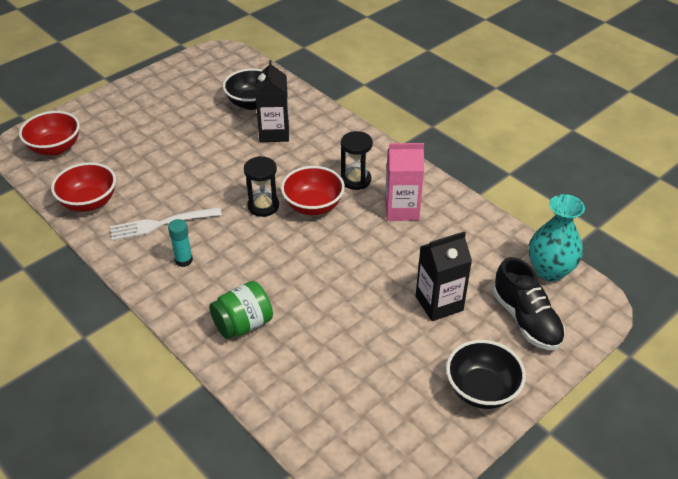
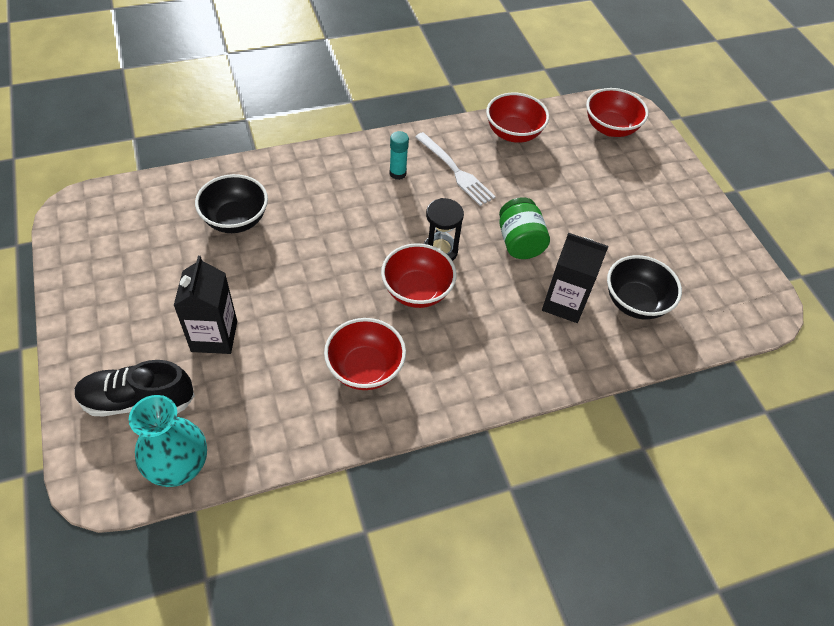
camera: 110 degrees right, 10 degrees up
white fork [110,207,222,241] -> white fork turned 135 degrees clockwise [415,132,496,206]
green jar [209,281,273,339] -> green jar moved to [499,197,550,259]
black hourglass [341,131,373,190] -> none
pink carton [385,143,424,221] -> red bowl [324,318,406,390]
black bowl [446,340,526,409] -> black bowl moved to [195,174,268,233]

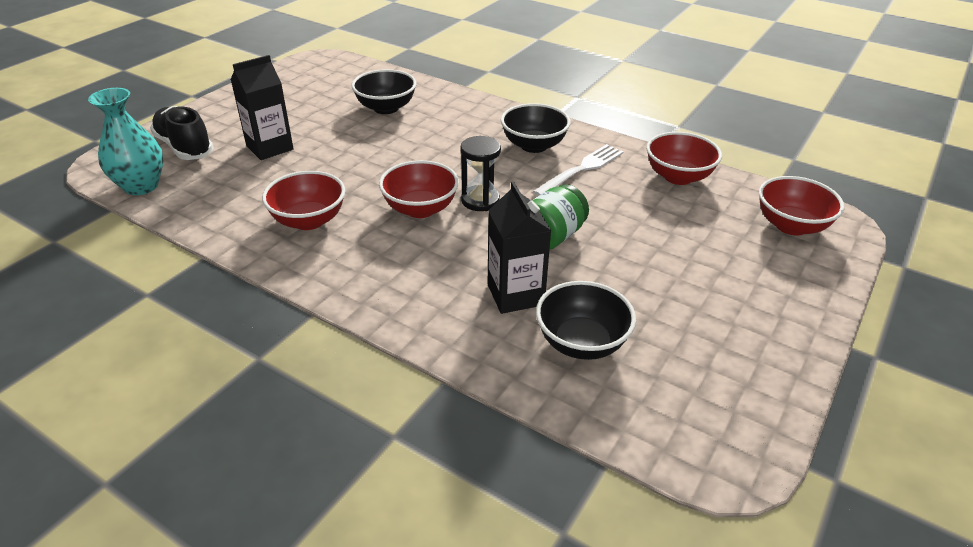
camera: 55 degrees right, 15 degrees down
turquoise glue stick [390,131,409,180] -> black bowl [501,103,571,153]
white fork [415,132,496,206] -> white fork turned 150 degrees counterclockwise [533,144,623,196]

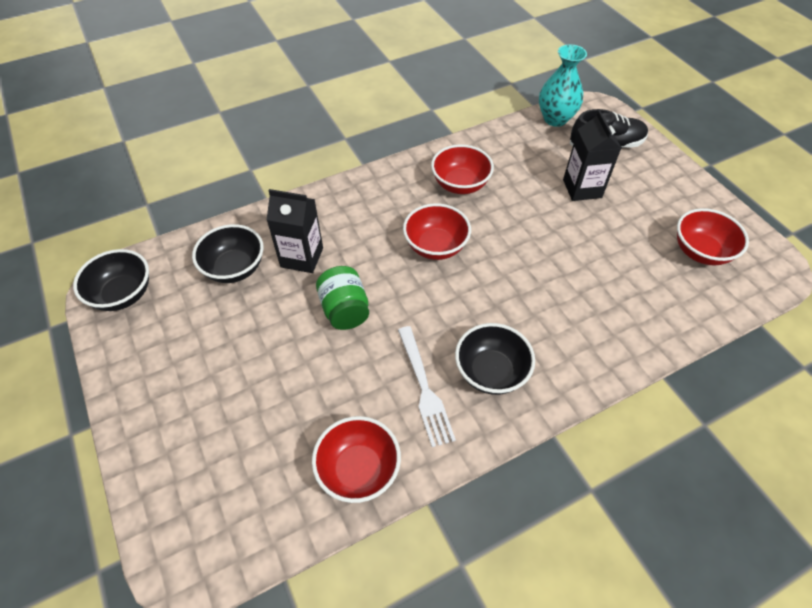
camera: 120 degrees right, 15 degrees up
black bowl [351,69,416,114] -> black bowl moved to [73,249,149,311]
black hourglass [460,136,501,211] -> none
red bowl [759,176,845,235] -> red bowl moved to [677,208,749,265]

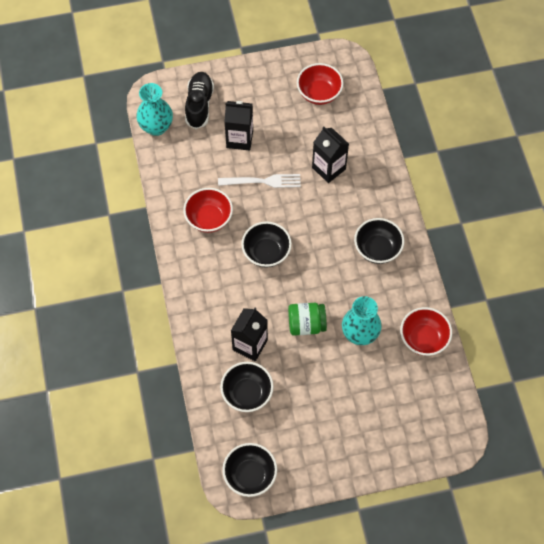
camera: 75 degrees left, 10 degrees up
white fork [398,326,456,447] -> white fork moved to [218,174,301,188]
red bowl [403,203,471,260] -> black bowl [241,222,292,268]
none -> black carton [312,126,349,183]
none -> turquoise vase [342,296,382,345]

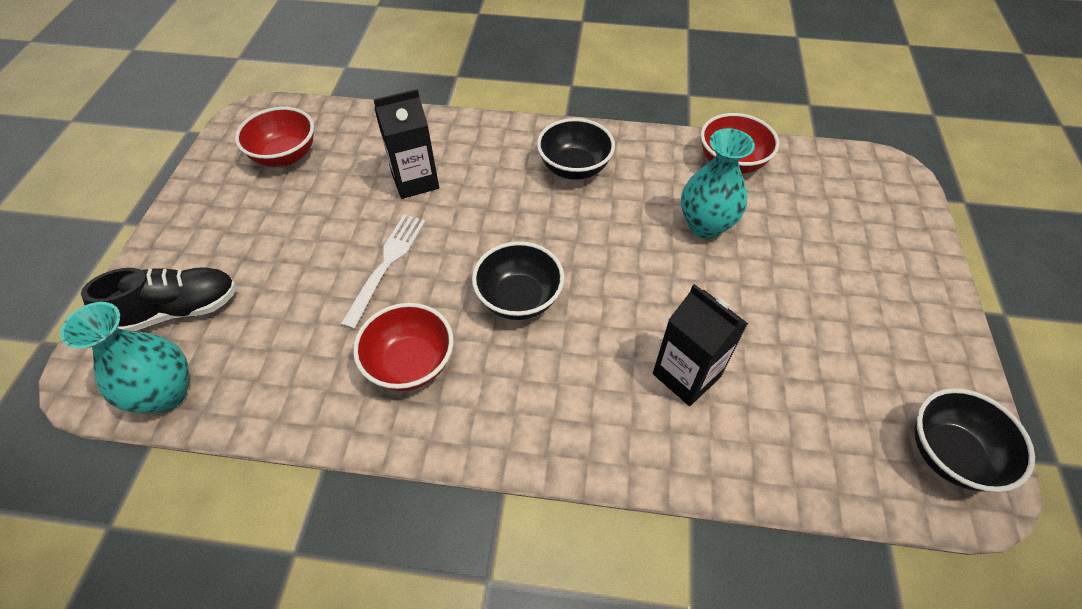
camera: 70 degrees left, 10 degrees down
black shoe [185,72,214,129] -> black shoe turned 135 degrees clockwise [81,267,237,331]
black bowl [220,362,274,412] -> none
black carton [224,101,253,151] -> none
green jar [288,303,327,336] -> none

